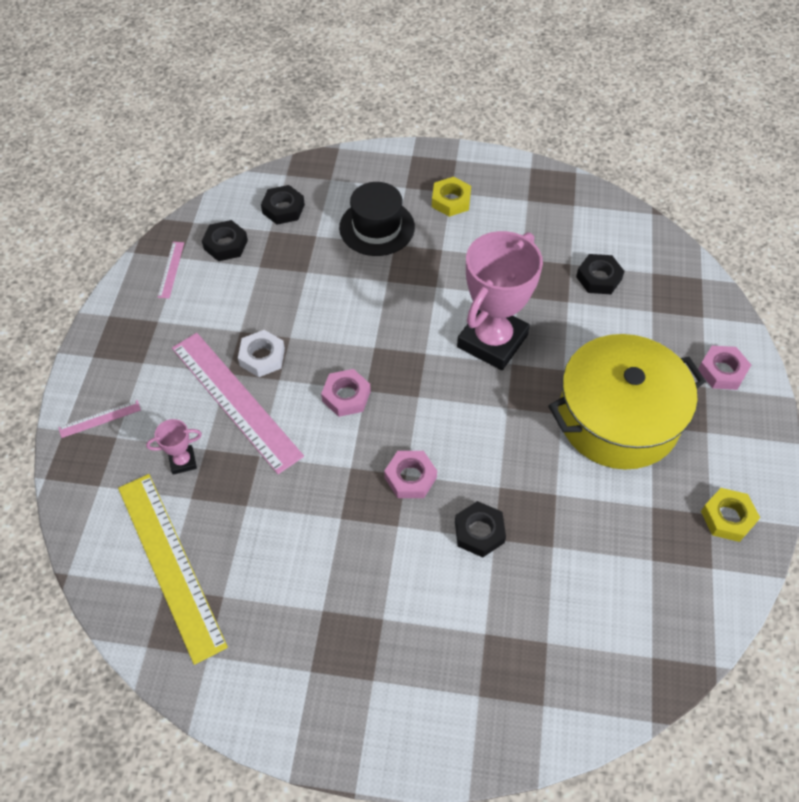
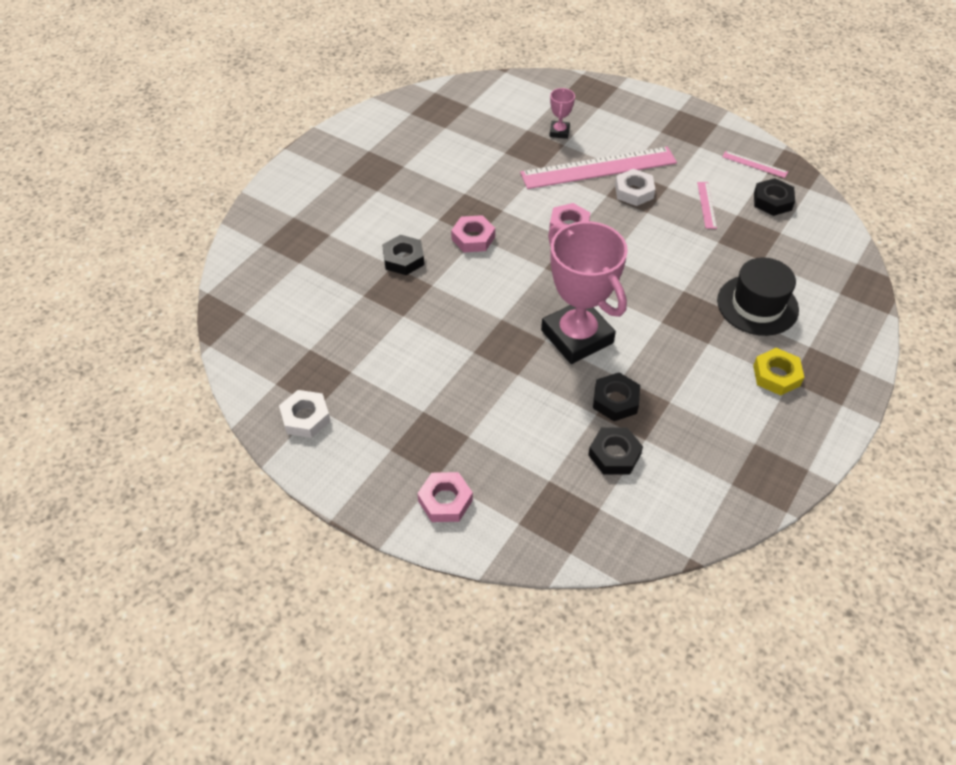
camera: 115 degrees right, 5 degrees down
pink ruler [58,400,141,438] -> pink ruler moved to [697,182,717,229]
yellow ruler [118,474,228,665] -> none
black nut [261,185,305,225] -> black nut moved to [593,373,640,421]
yellow pot [548,334,706,470] -> none
yellow nut [701,488,760,542] -> white nut [279,390,331,438]

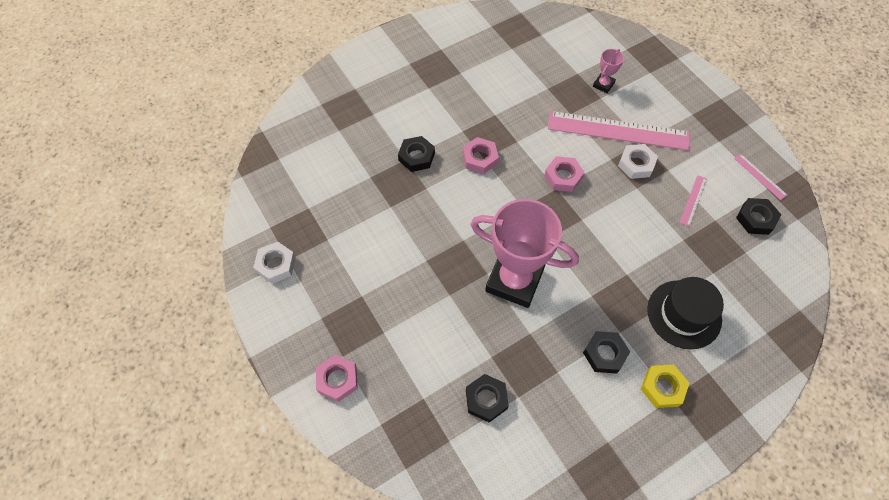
camera: 25 degrees right, 10 degrees up
pink trophy [541,221,628,364] -> pink trophy turned 60 degrees counterclockwise [470,199,579,308]
black nut [593,373,640,421] -> black nut moved to [583,331,630,374]

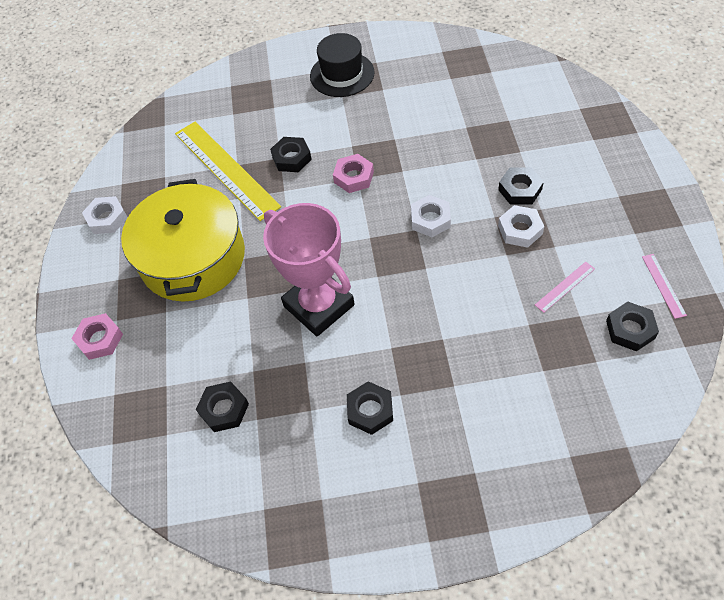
camera: 30 degrees right, 5 degrees down
pink nut [544,156,585,192] -> white nut [411,195,451,237]
pink ruler [548,111,690,150] -> black nut [498,167,544,205]
pink trophy [593,49,624,93] -> none
yellow nut [641,365,690,408] -> none
black hat [647,277,724,349] -> black hat moved to [310,33,375,97]
none -> yellow pot [121,179,245,302]
none -> yellow ruler [175,122,281,221]

